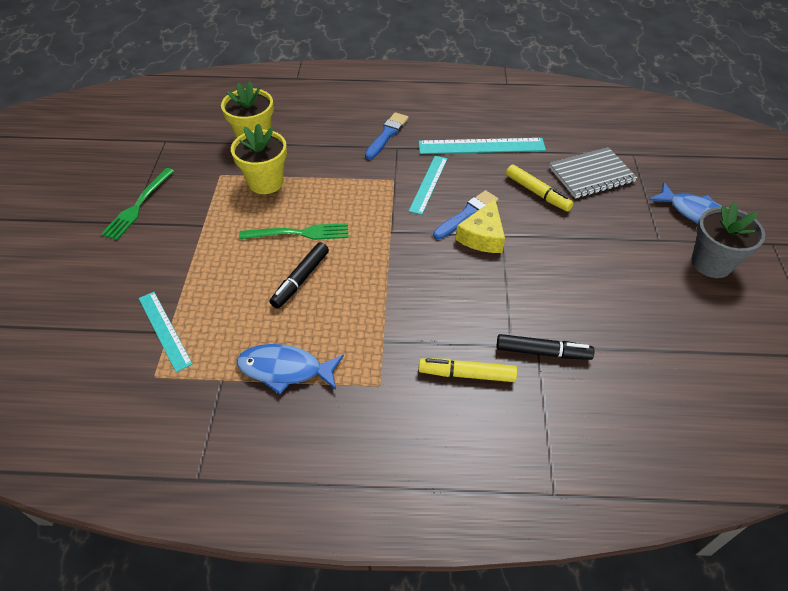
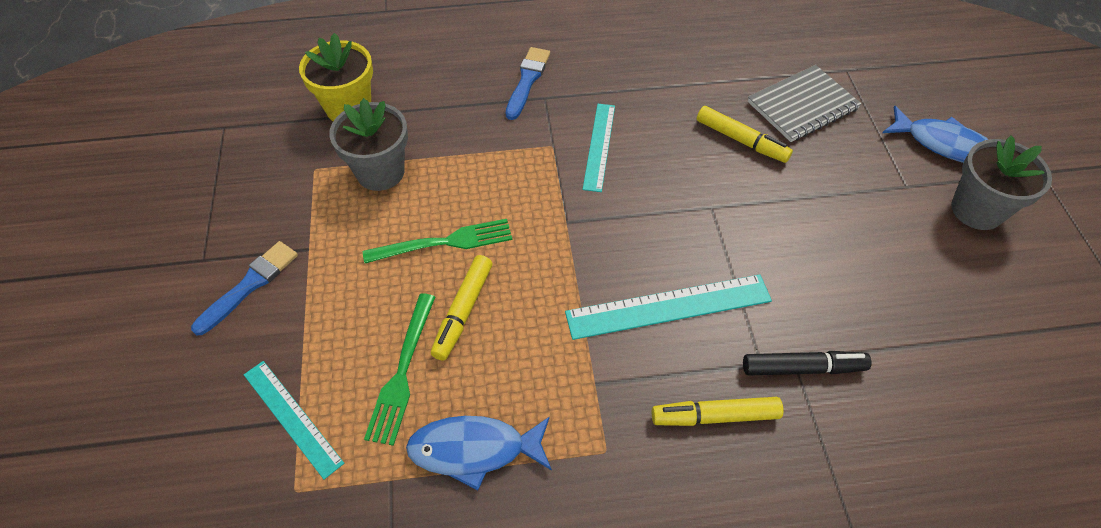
camera: 10 degrees left, 5 degrees up
green fork [101,168,174,240] -> green fork moved to [364,293,435,446]
yellow flower pot [231,124,287,194] -> grey flower pot [329,98,408,191]
black marker [270,242,329,309] -> yellow marker [431,255,492,361]
turquoise ruler [418,138,546,154] -> turquoise ruler moved to [565,274,772,340]
blue brush [433,190,499,239] -> blue brush moved to [191,241,298,335]
yellow cheese [456,199,505,253] -> none

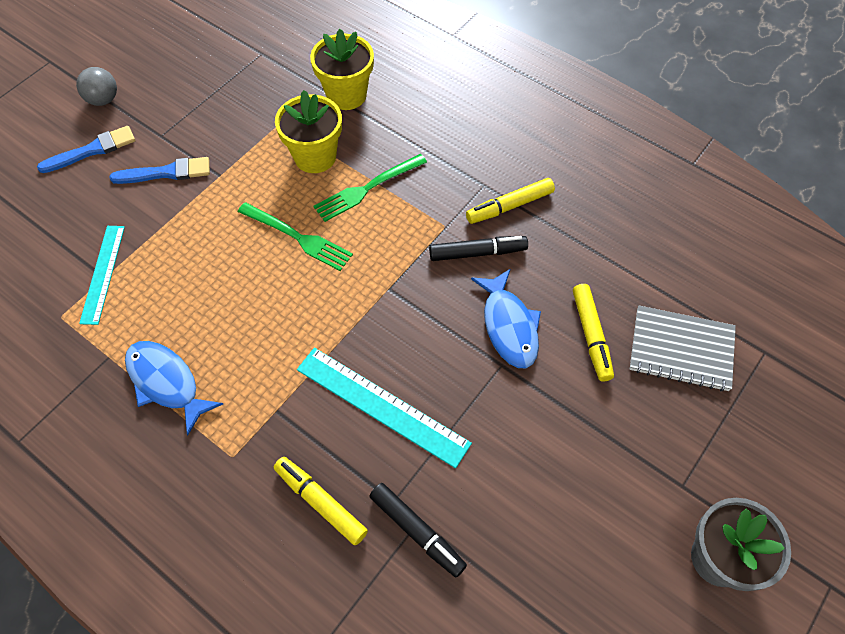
camera: 45 degrees right, 5 degrees up
grey flower pot [329,98,408,191] -> yellow flower pot [275,90,342,173]
green fork [364,293,435,446] -> green fork moved to [313,154,427,222]
yellow marker [431,255,492,361] -> yellow marker moved to [466,178,555,224]
blue brush [506,47,550,120] -> blue brush moved to [37,126,135,173]
turquoise ruler [583,104,615,192] -> black marker [429,236,528,261]
blue fish [882,106,989,163] -> blue fish moved to [471,269,541,368]
none -> grey ball [76,67,117,106]

